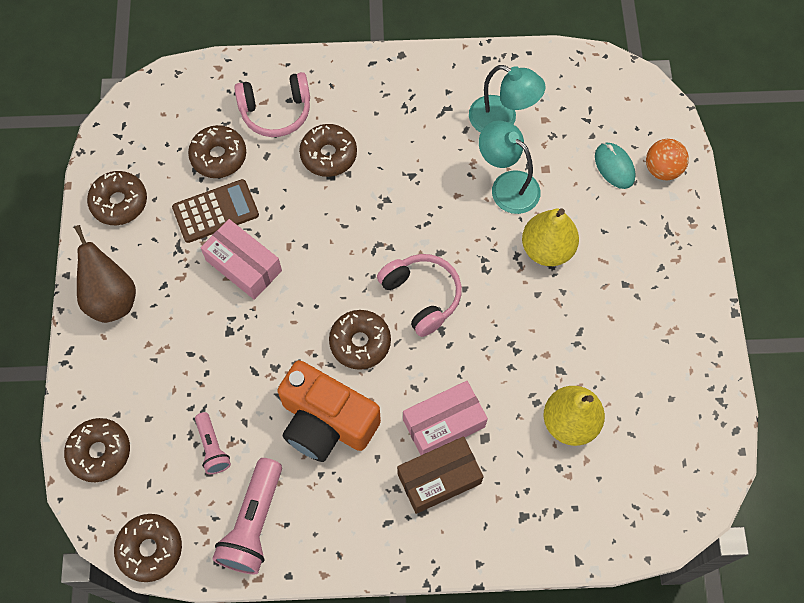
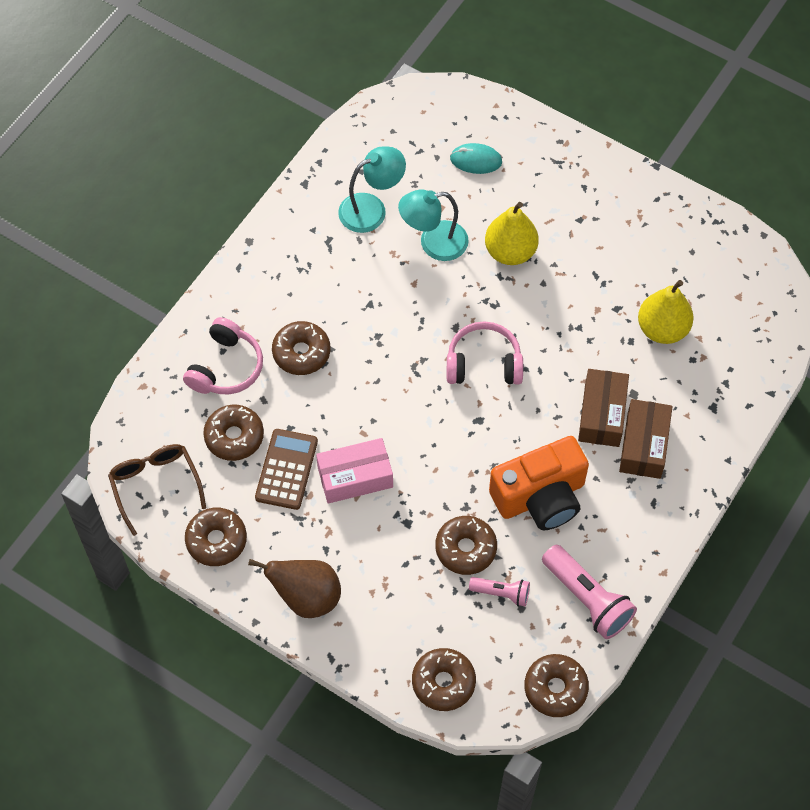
camera: 55 degrees left, 5 degrees down
brown donut [329,310,391,370] -> brown donut moved to [435,516,497,575]
pink box [403,381,488,455] -> brown box [578,369,629,447]
orange ball [646,139,689,181] -> none
none -> brown glasses [108,444,206,536]

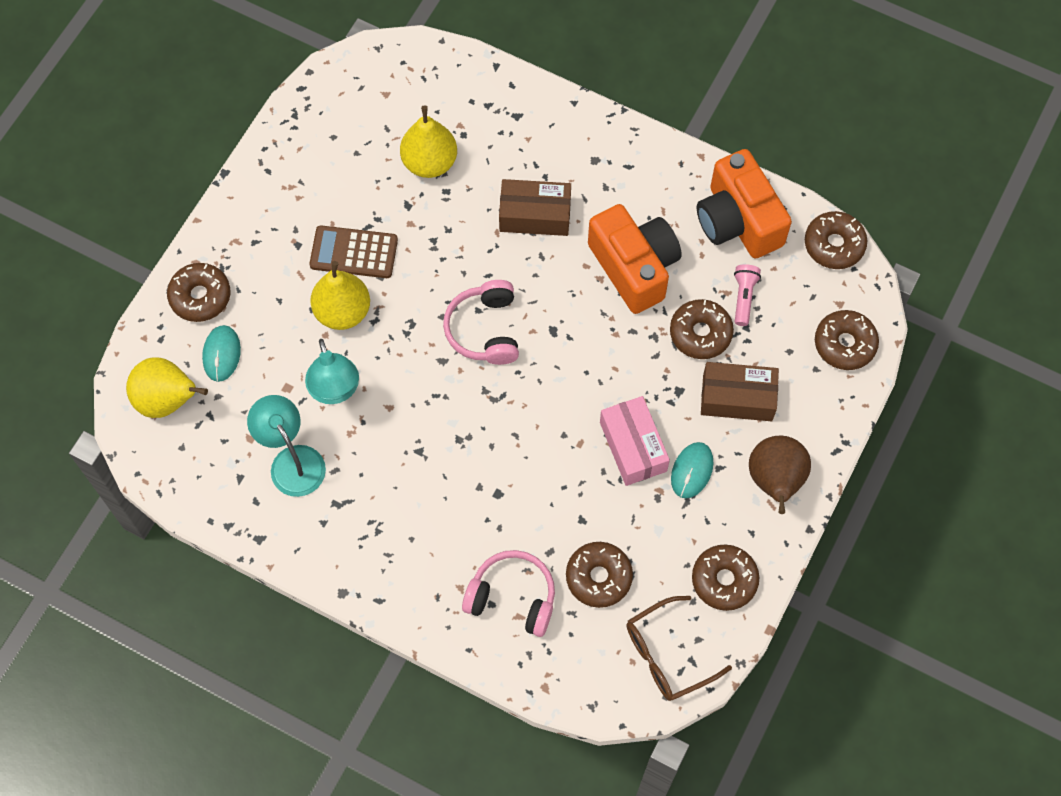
camera: 95 degrees left, 5 degrees up
brown calculator [255,429,318,510] -> brown calculator moved to [309,225,398,278]
brown donut [272,321,330,375] -> brown donut moved to [167,263,231,322]
pink flashlight [542,545,637,639] -> orange camera [697,149,792,258]
brown box [619,399,672,479] -> brown box moved to [701,362,779,421]
none -> yellow pear [126,357,208,418]
none -> turquoise mouse [671,442,714,498]

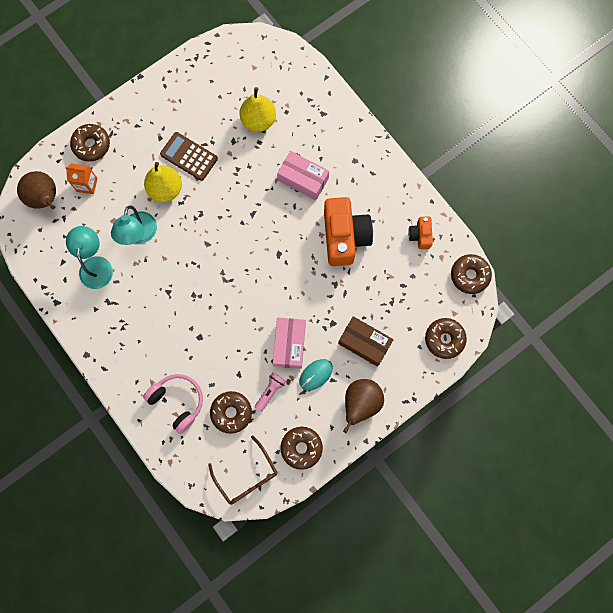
camera: 25 degrees right, 10 degrees up
yellow pear [126,357,208,418] -> brown pear [17,171,56,209]
turquoise mouse [202,325,241,382] -> orange carton [65,163,98,194]
pink headphones [443,280,519,365] -> none
brown box [499,179,571,236] -> pink box [277,151,329,200]
brown glasses [626,596,732,701] -> brown glasses turned 120 degrees counterclockwise [208,435,278,505]
brown donut [670,299,734,359] -> none
orange camera [697,149,792,258] -> orange camera [408,217,433,249], size x0.49
pink flashlight [734,264,761,326] -> pink flashlight moved to [255,373,286,412]

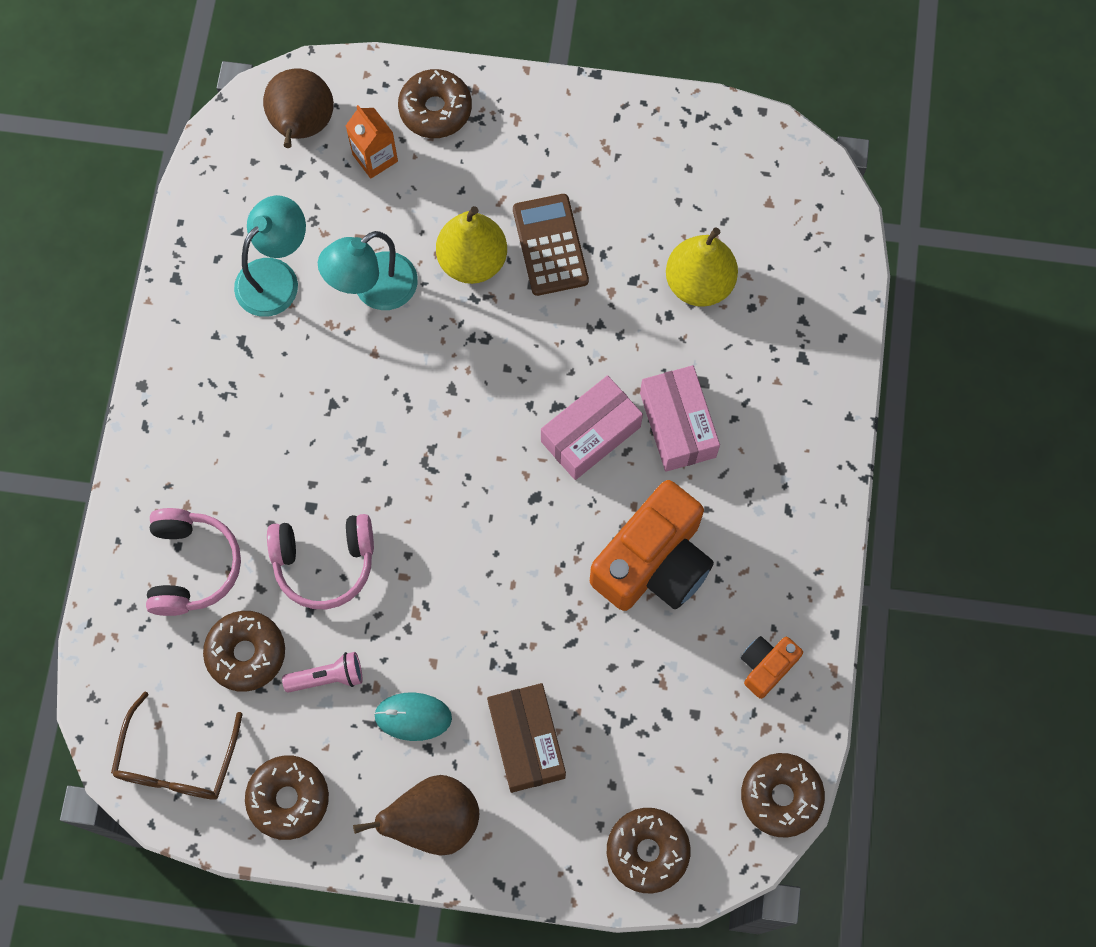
camera: 45 degrees right, 5 degrees down
pink box [273,318,306,369] -> pink box moved to [541,375,643,480]
none -> pink headphones [267,514,374,609]

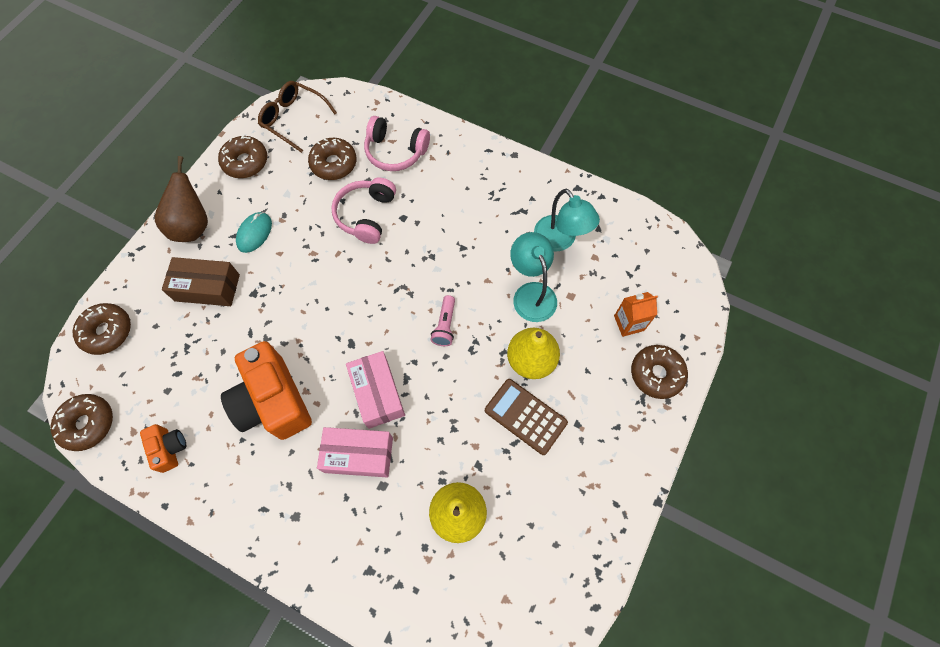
camera: 110 degrees right, 5 degrees down
brown pear [263,69,334,148] -> none
pink flashlight [282,652,363,693] -> pink flashlight moved to [431,295,455,346]
brown calculator [513,194,589,296] -> brown calculator turned 150 degrees counterclockwise [485,379,568,455]

